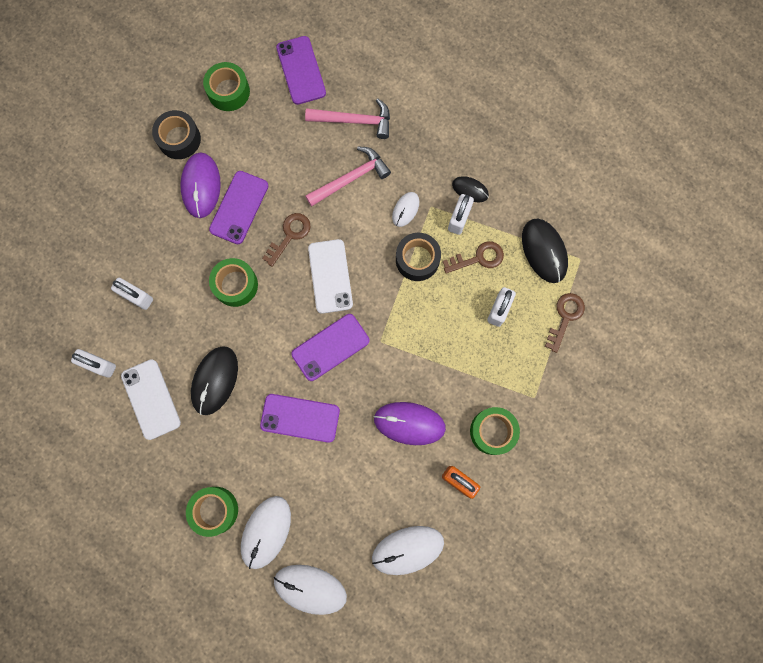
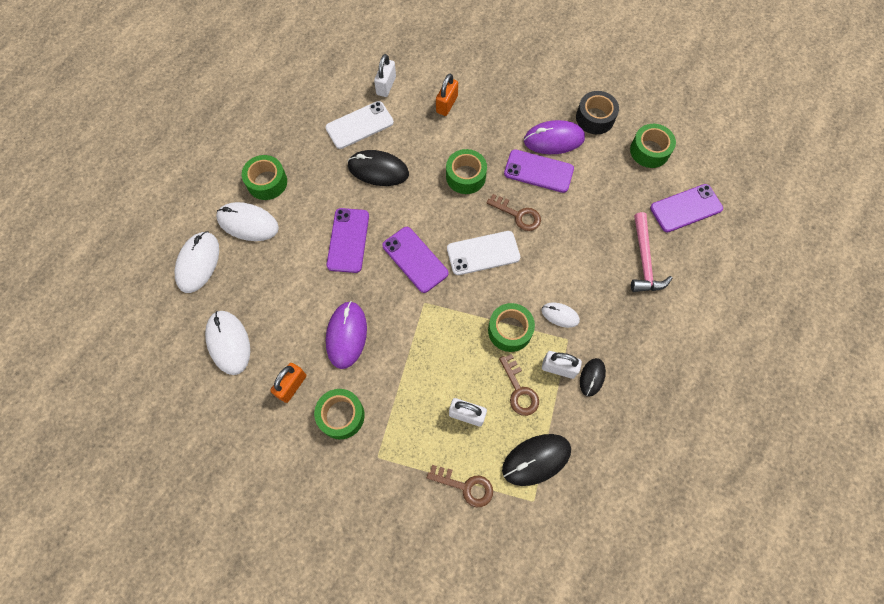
camera: 85 degrees right, 10 degrees down
white padlock [111,278,153,310] -> orange padlock [436,74,458,116]
pink hammer [305,147,391,207] -> none
black tape [396,233,441,281] -> green tape [488,303,535,352]

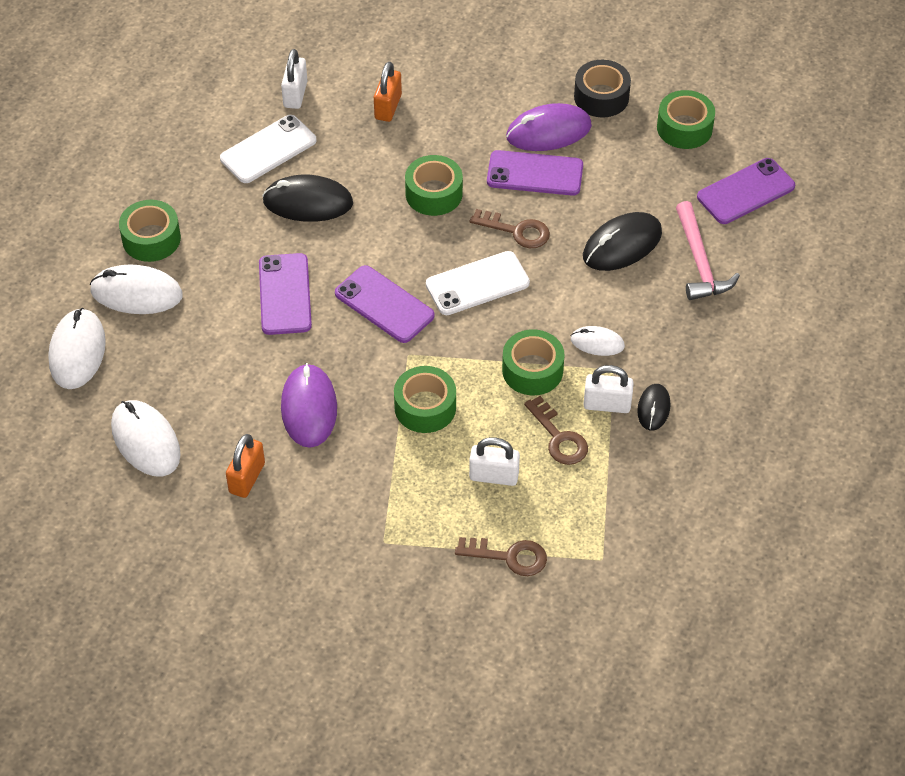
camera: 10 degrees left, 15 degrees down
green tape [314,389,365,439] -> green tape moved to [394,366,456,433]
black mouse [502,434,571,486] -> black mouse moved to [583,212,662,271]

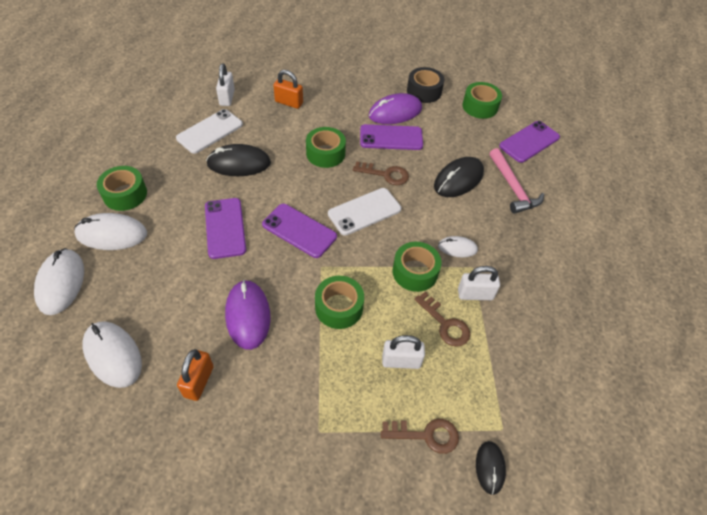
camera: 10 degrees left, 0 degrees up
orange padlock [374,62,402,122] -> orange padlock turned 75 degrees counterclockwise [273,70,303,109]
black mouse [637,384,670,431] -> black mouse moved to [476,441,506,495]

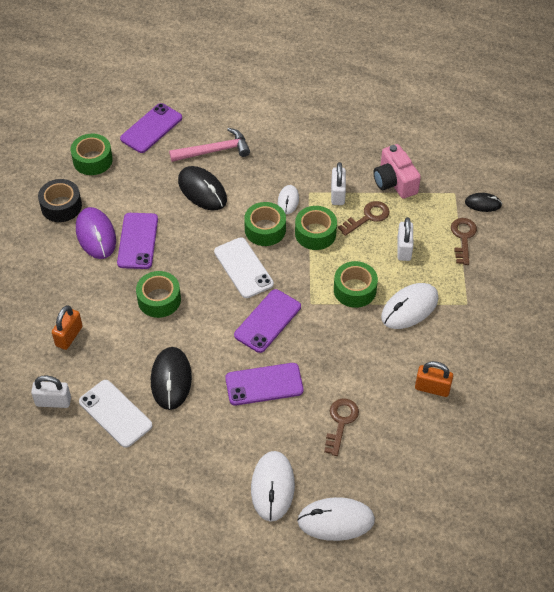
camera: 85 degrees left, 0 degrees up
white mouse [82,321,142,388] -> white mouse moved to [381,283,438,329]
green tape [97,166,147,211] -> green tape moved to [244,202,286,246]
purple mouse [225,280,271,350] -> none
brown key [353,161,409,185] -> brown key moved to [324,398,359,456]
purple phone [499,121,560,163] -> purple phone turned 75 degrees clockwise [120,103,182,153]
none -> pink camera [373,144,421,199]

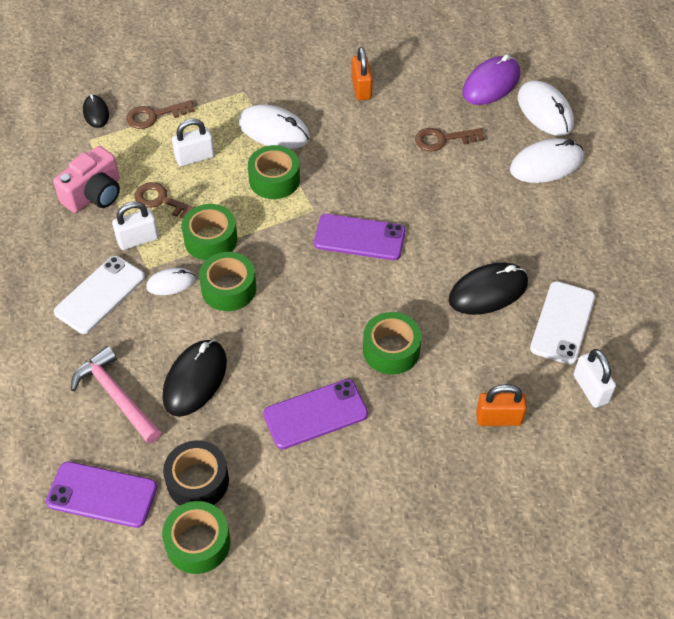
camera: 115 degrees left, 0 degrees up
black tape [38,179,82,222] -> black tape moved to [163,440,229,506]
purple mouse [76,207,116,259] -> purple mouse moved to [462,54,520,105]
white phone [214,237,274,298] -> white phone moved to [54,256,145,334]
purple phone [225,363,304,406] -> none

